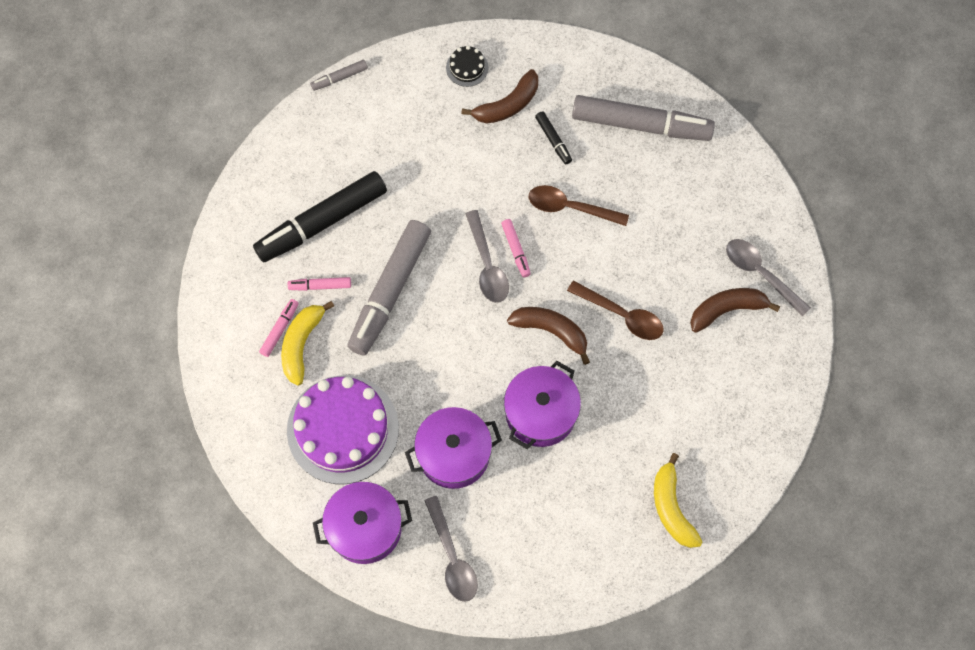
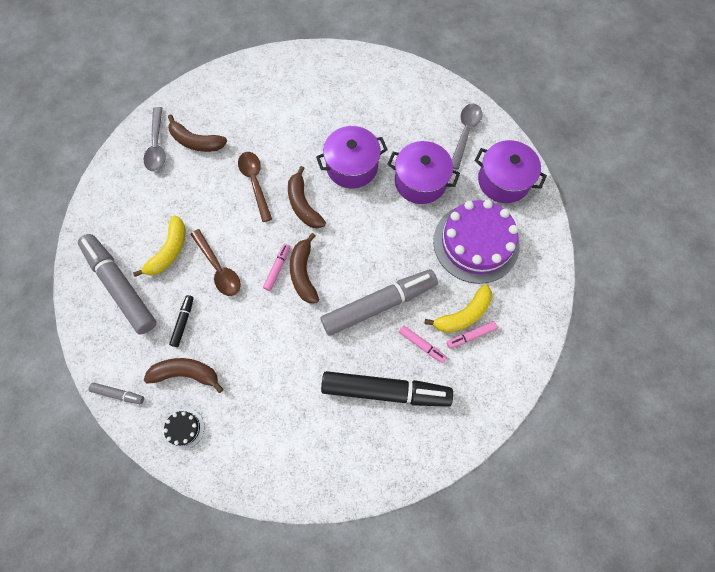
camera: 140 degrees left, 0 degrees up
grey marker [310,60,368,91] -> grey marker moved to [88,383,144,404]
grey spoon [465,210,509,303] -> brown banana [290,233,319,303]
yellow banana [654,453,703,548] -> yellow banana moved to [133,215,186,277]

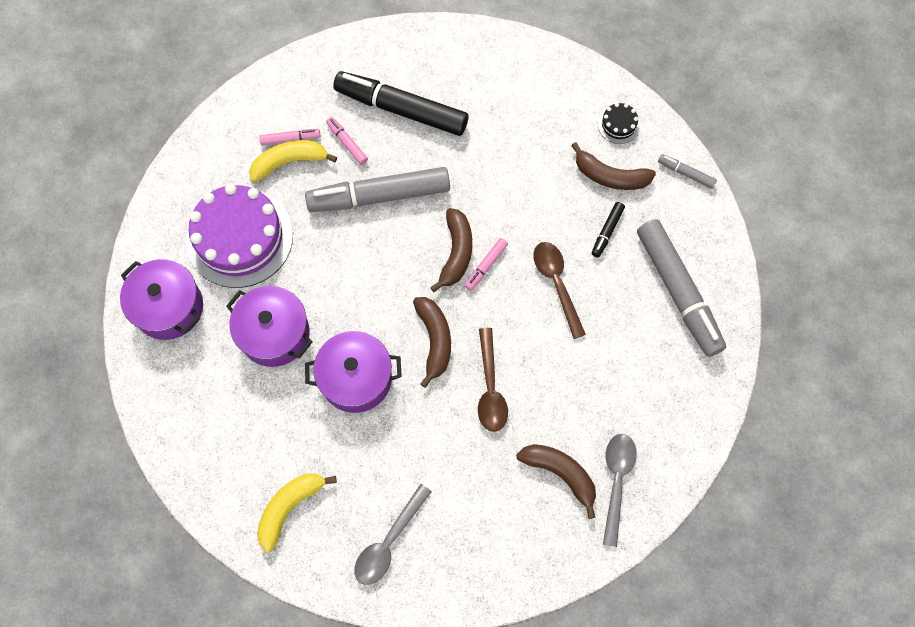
camera: 165 degrees left, 0 degrees up
yellow banana [133,215,186,277] -> yellow banana moved to [257,474,337,552]
grey spoon [452,103,482,170] -> grey spoon moved to [355,484,432,585]

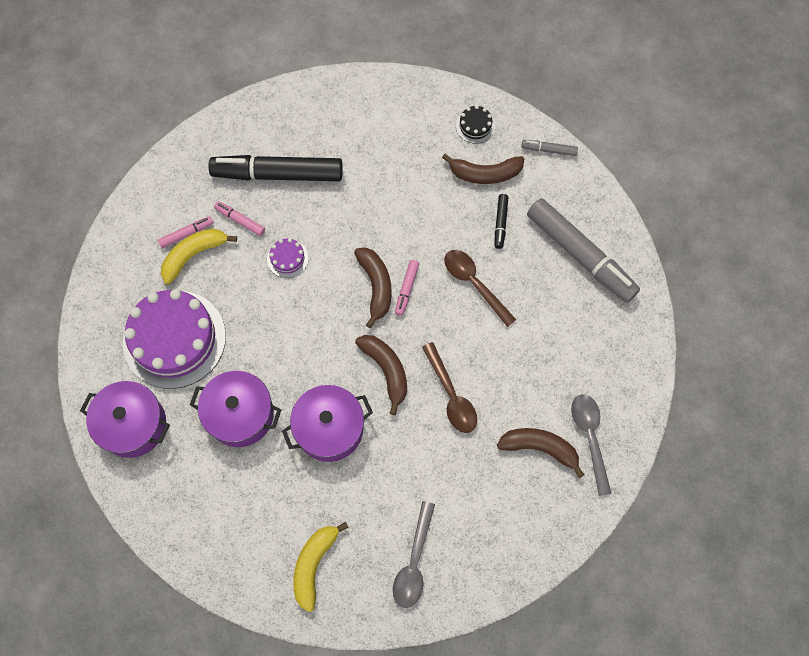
camera: 20 degrees left, 0 degrees up
grey marker [305,167,450,212] -> purple cake [267,238,309,278]

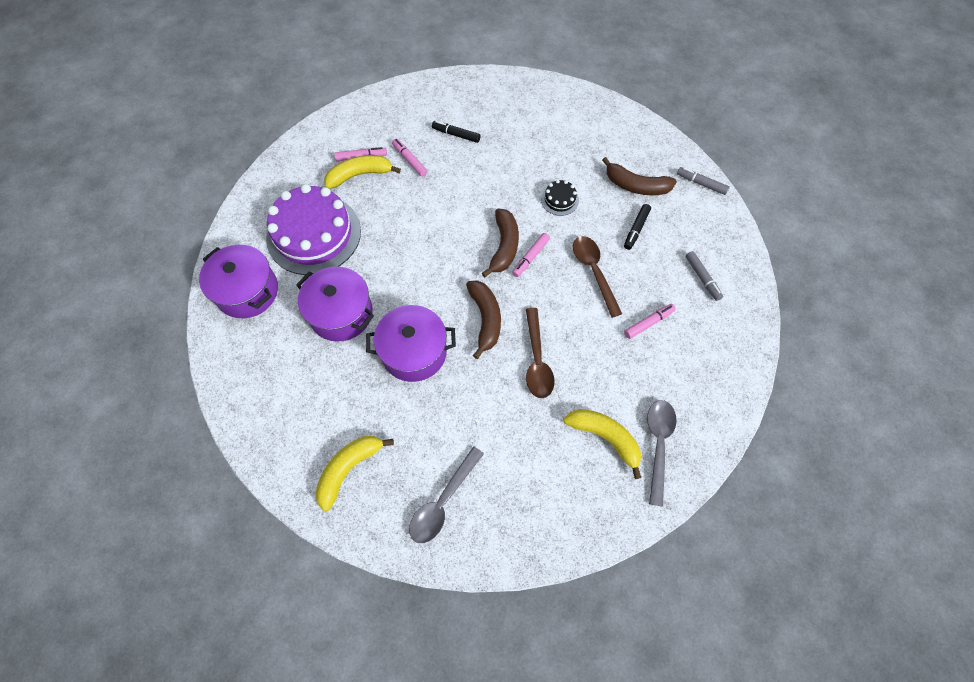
camera: 20 degrees right, 5 degrees down
black marker [209,155,343,181] -> black marker [432,121,480,143], size x0.43
purple cake [267,238,309,278] -> none
black cake [456,105,495,144] -> black cake moved to [541,180,579,216]
brown banana [497,428,584,478] -> yellow banana [563,409,641,479]
grey marker [527,198,640,303] -> grey marker [685,251,723,301], size x0.43
none -> pink marker [624,304,676,339]

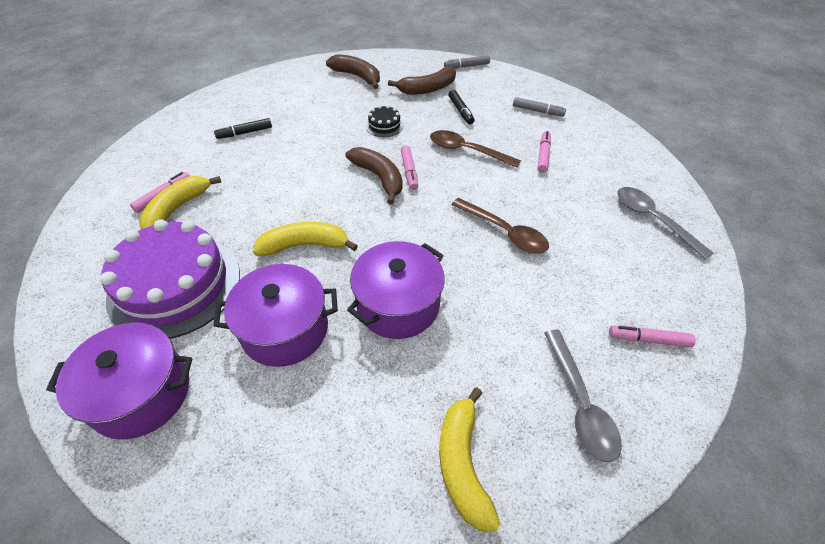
camera: 45 degrees left, 15 degrees down
pink marker [392,139,427,177] -> pink marker moved to [609,326,696,347]
brown banana [466,280,501,359] -> brown banana moved to [326,54,380,89]
yellow banana [563,409,641,479] -> yellow banana moved to [253,222,358,256]

